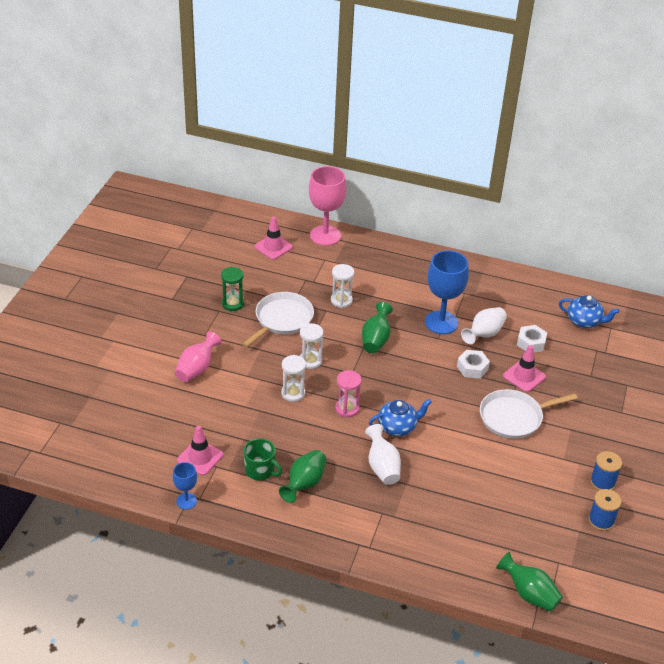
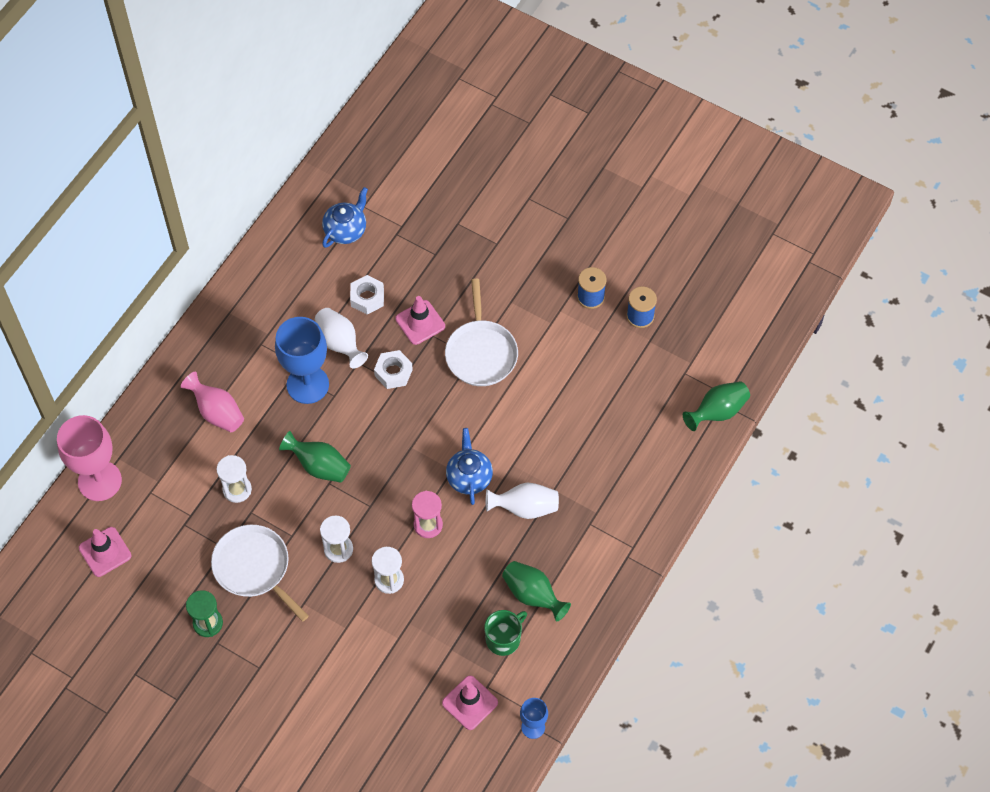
camera: 75 degrees left, 20 degrees up
pink vase [175,331,222,382] -> pink vase moved to [181,372,244,432]

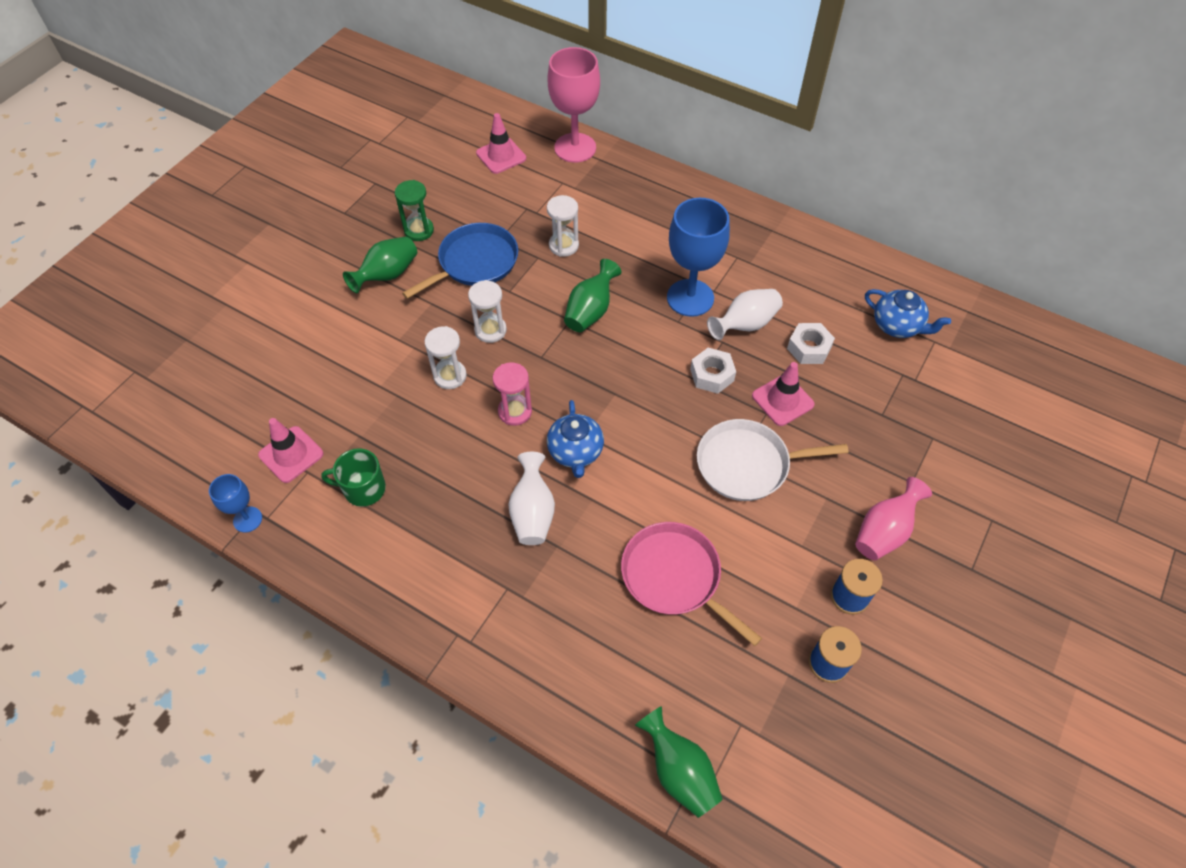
camera: 90 degrees right, 5 degrees down
pink vase [181,372,244,432] -> pink vase moved to [855,477,932,560]
white pan [211,525,309,622] -> blue pan [402,223,518,299]
blue teapot [446,428,493,505] -> blue teapot turned 90 degrees clockwise [547,400,604,478]
green mug [484,610,527,656] -> green mug turned 135 degrees clockwise [321,448,386,507]
green vase [502,561,571,621] -> green vase moved to [343,236,417,293]
none -> pink pan [621,522,762,646]

